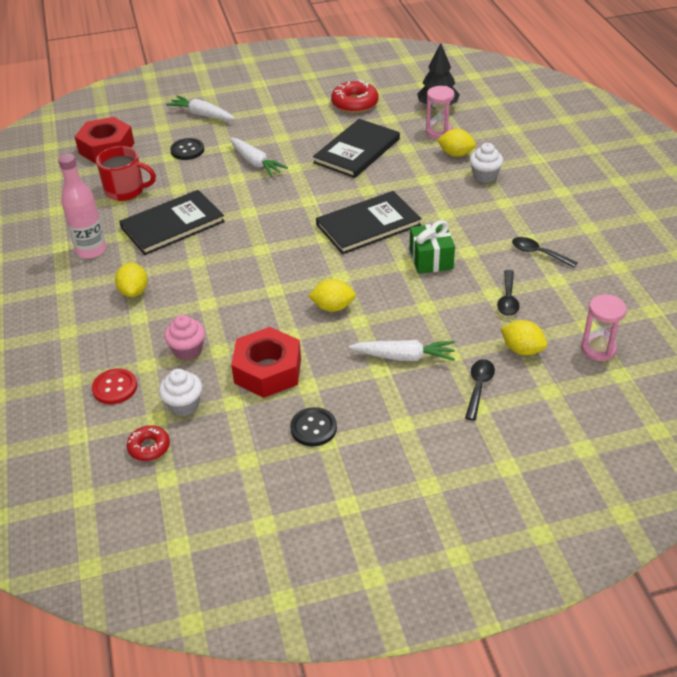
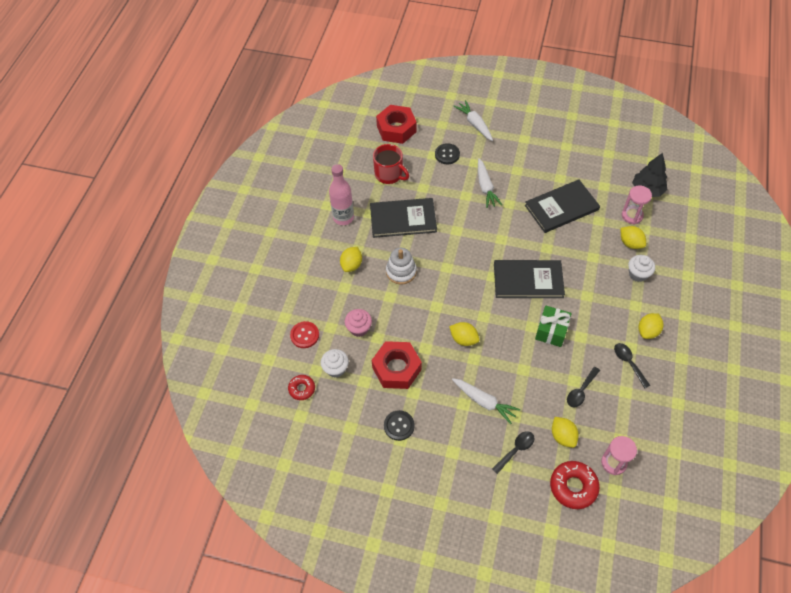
camera: 30 degrees right, 15 degrees up
red donut [331,80,379,113] -> red donut moved to [550,461,600,509]
none -> white stacking toy [386,248,417,285]
none -> yellow lemon [638,313,664,339]

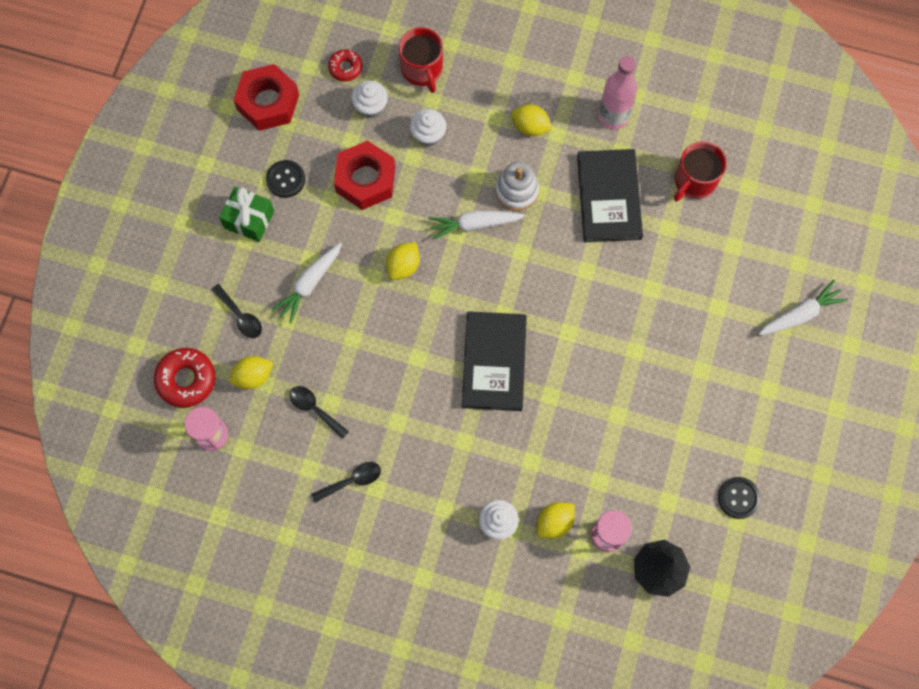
camera: 90 degrees right, 15 degrees up
red button [290,321,319,348] -> red mug [399,27,443,93]
pink cupcake [345,309,372,337] -> white cupcake [410,109,446,147]
red nut [376,105,417,144] -> red nut moved to [234,64,299,131]
black button [435,143,460,164] -> black button moved to [718,477,761,519]
white carrot [478,158,502,208] -> white carrot moved to [428,211,525,240]
black book [525,179,600,233] -> none
green gift [535,305,572,347] -> green gift moved to [219,186,274,242]
yellow lemon [638,313,664,339] -> none

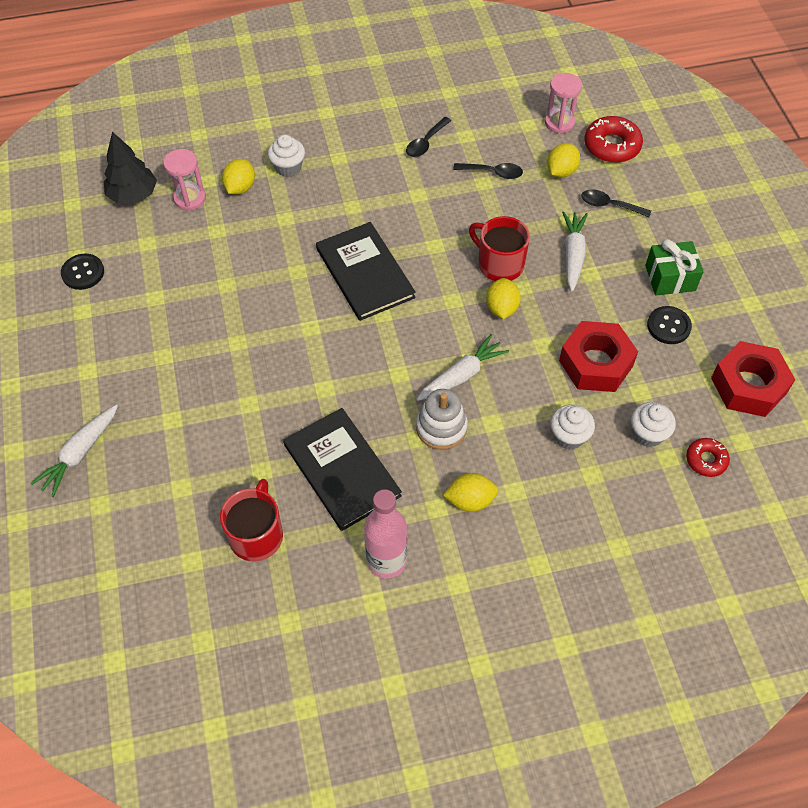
camera: 150 degrees right, 15 degrees down
red mug [399,27,443,93] -> red mug moved to [469,216,530,281]

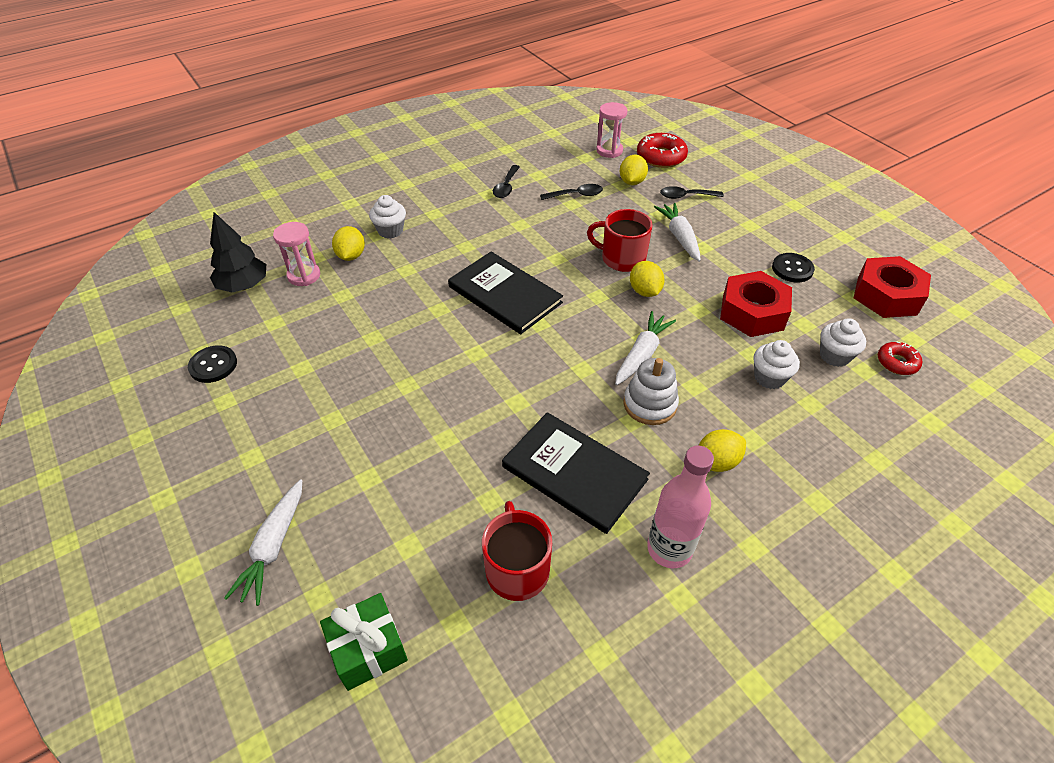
camera: 20 degrees left, 10 degrees down
green gift [645,239,704,296] -> green gift moved to [320,593,408,691]

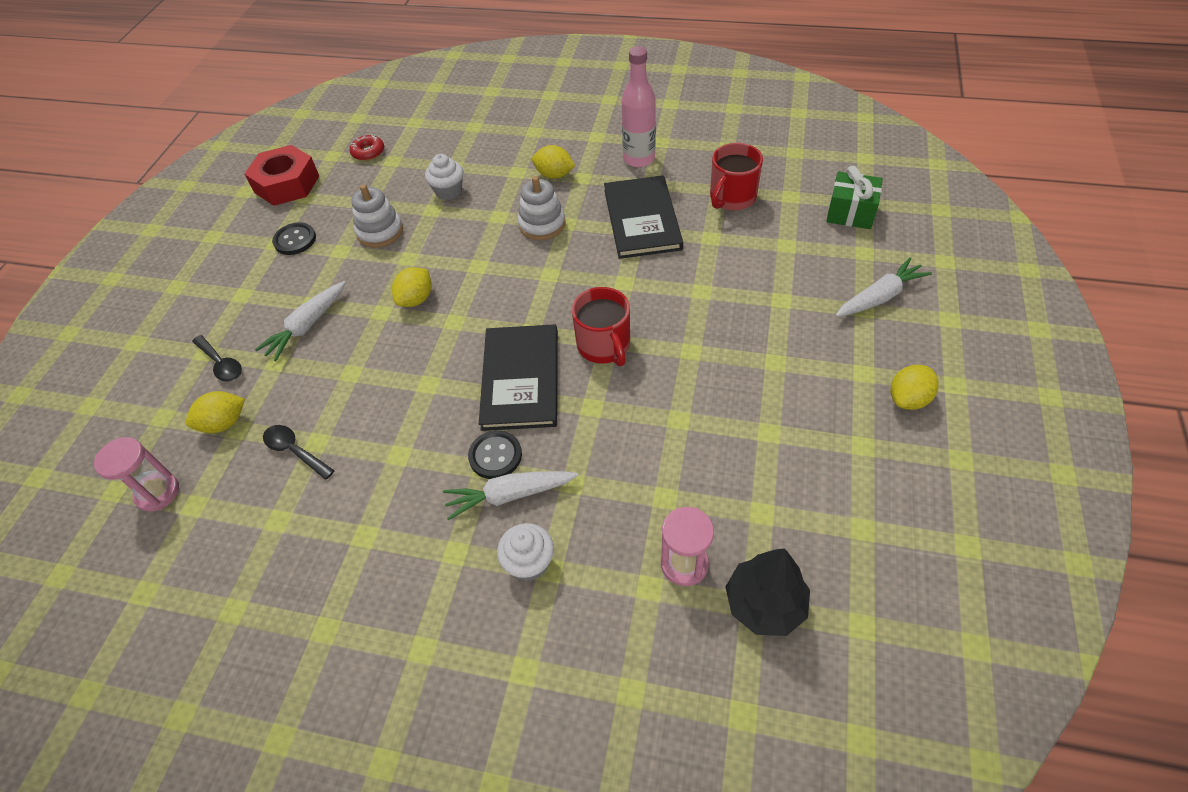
camera: 130 degrees left, 5 degrees up
black button [188,345,237,383] -> black button moved to [468,430,522,479]
yellow lemon [332,226,365,261] -> yellow lemon moved to [891,365,939,410]
black spoon [493,165,520,198] -> none
red mug [587,209,653,272] -> red mug moved to [572,287,630,366]
white carrot [615,311,676,385] -> white carrot moved to [443,471,578,521]
red donut [637,133,688,168] -> none
red nut [720,271,792,337] -> white stacking toy [351,184,403,248]
white cupcake [820,318,866,367] -> none

